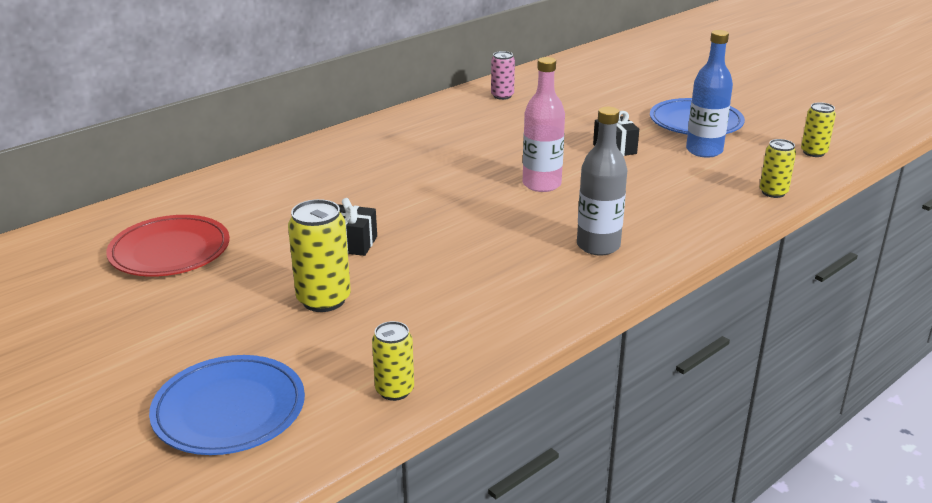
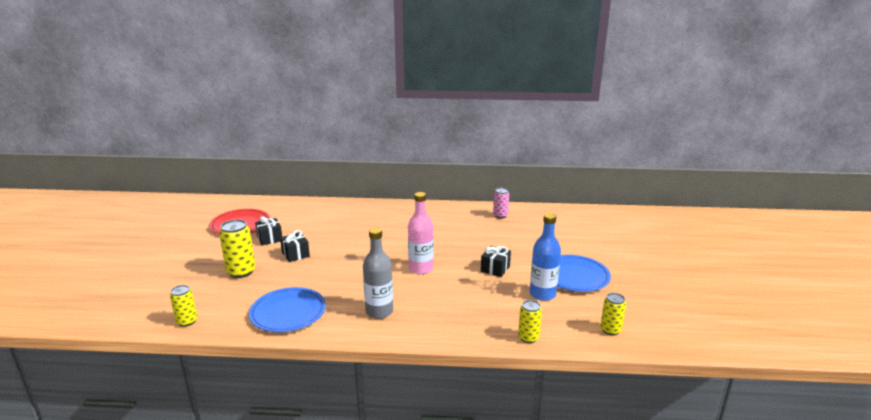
camera: 45 degrees right, 5 degrees down
blue plate [149,355,305,455] -> blue plate moved to [249,287,326,332]
none -> black gift [255,216,282,246]

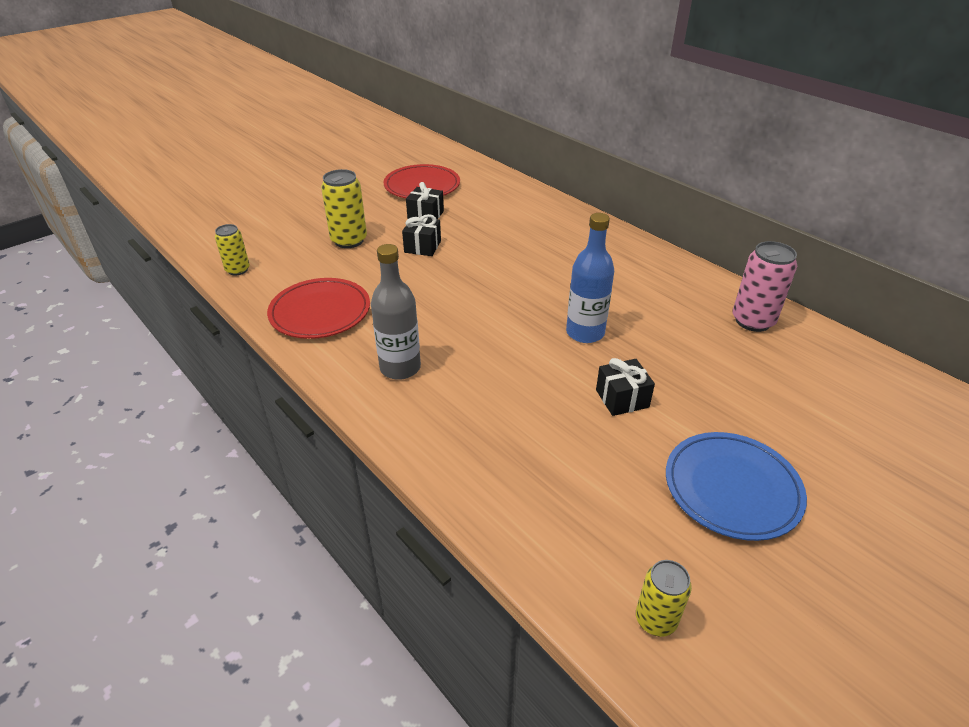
camera: 45 degrees right, 15 degrees up
blue plate [249,287,326,332] -> red plate [267,278,370,339]
pink bottle [408,192,434,274] -> none
pink can [493,188,509,218] -> pink can [733,241,797,332], size x1.59
yellow can [518,300,542,343] -> none
blue bottle [530,213,561,301] -> blue bottle moved to [566,213,614,343]

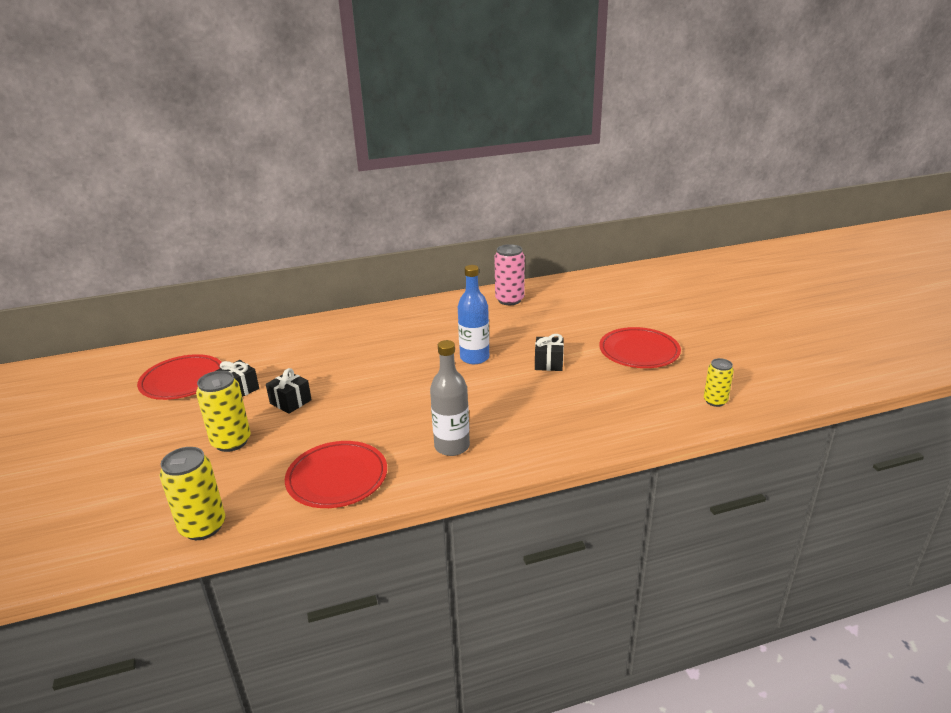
camera: 65 degrees left, 10 degrees down
yellow can [215,224,250,276] -> yellow can [160,447,226,540], size x1.59
blue plate [666,432,807,541] -> red plate [599,327,681,368]

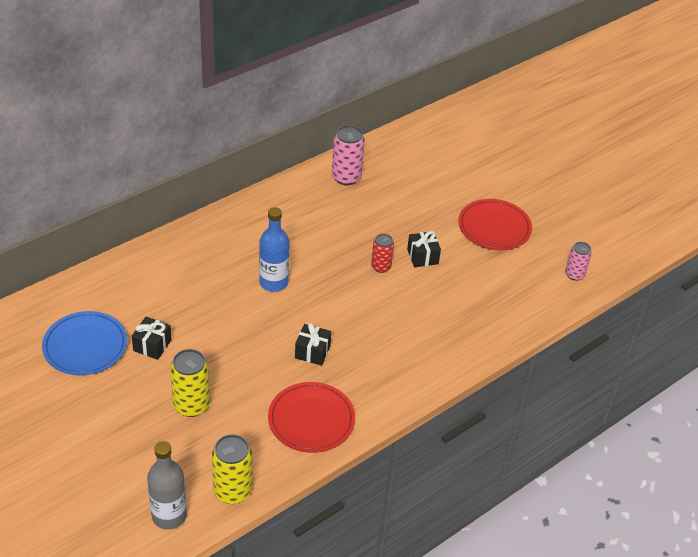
camera: 25 degrees left, 15 degrees up
red plate [137,354,222,400] -> blue plate [42,311,127,375]
black gift [266,368,312,414] -> black gift moved to [295,323,331,366]
grey bottle [430,340,470,456] -> grey bottle moved to [147,441,187,530]
blue bottle [458,265,489,364] -> blue bottle moved to [259,207,290,292]
yellow can [704,358,734,407] -> pink can [565,242,592,281]
none -> red can [371,234,394,273]

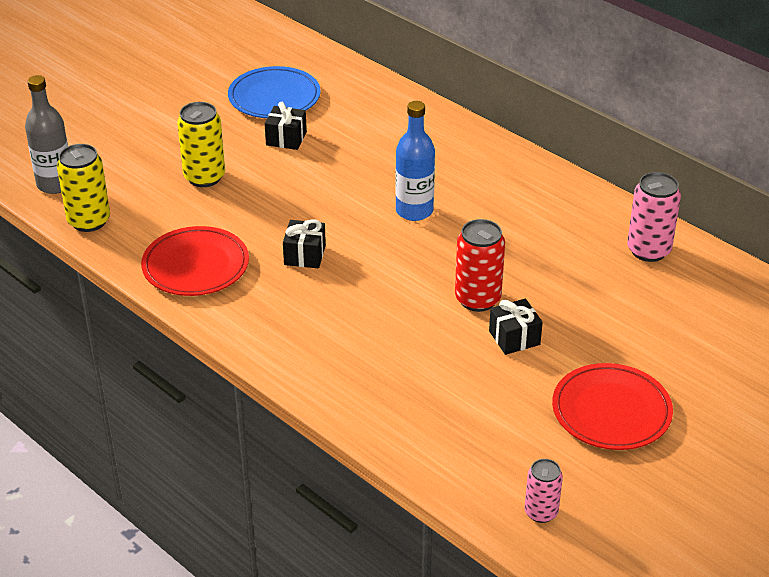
camera: 85 degrees right, 5 degrees down
red can [371,234,394,273] -> red can [455,219,505,312], size x1.59

